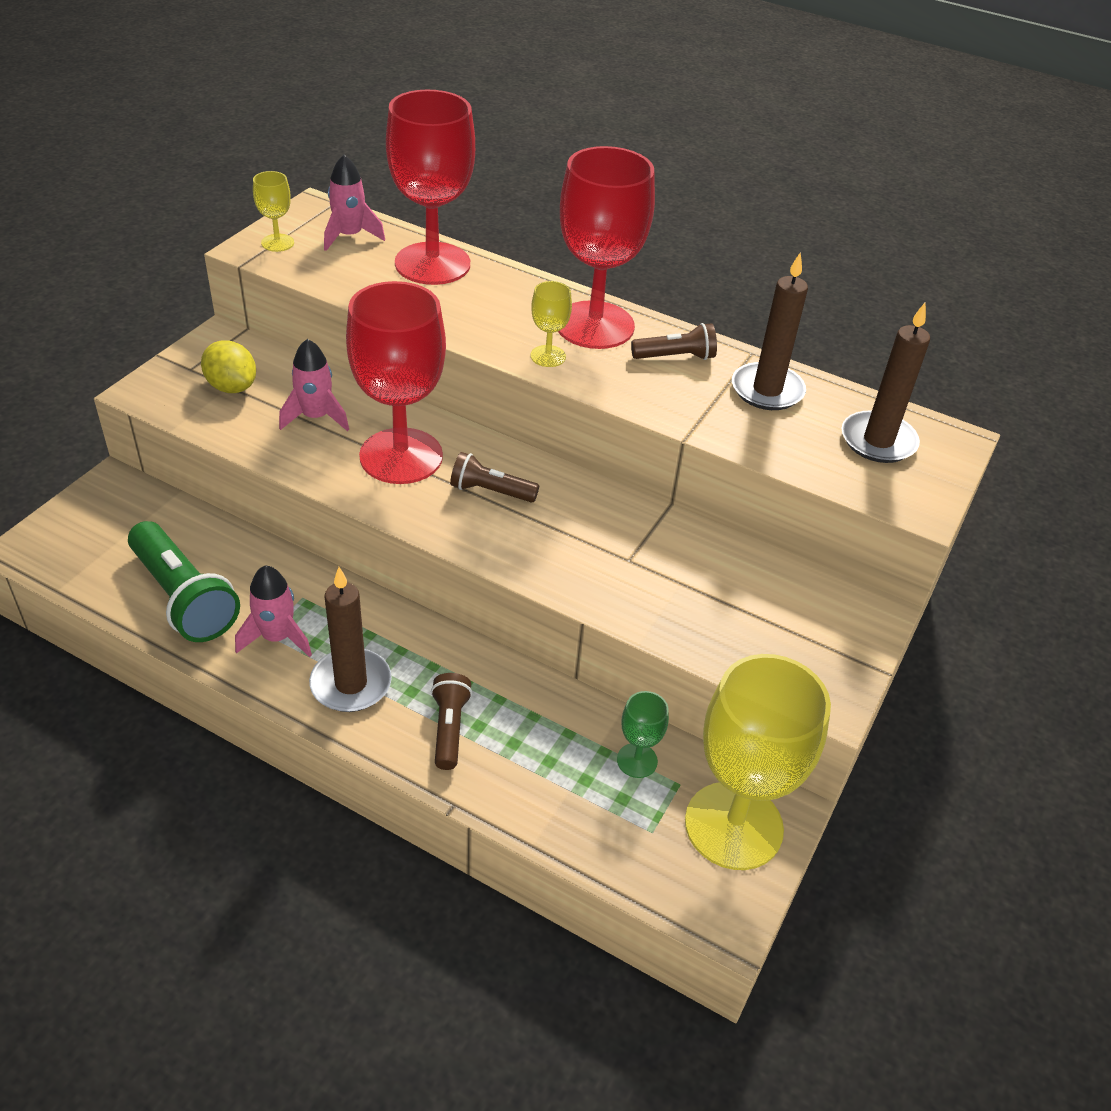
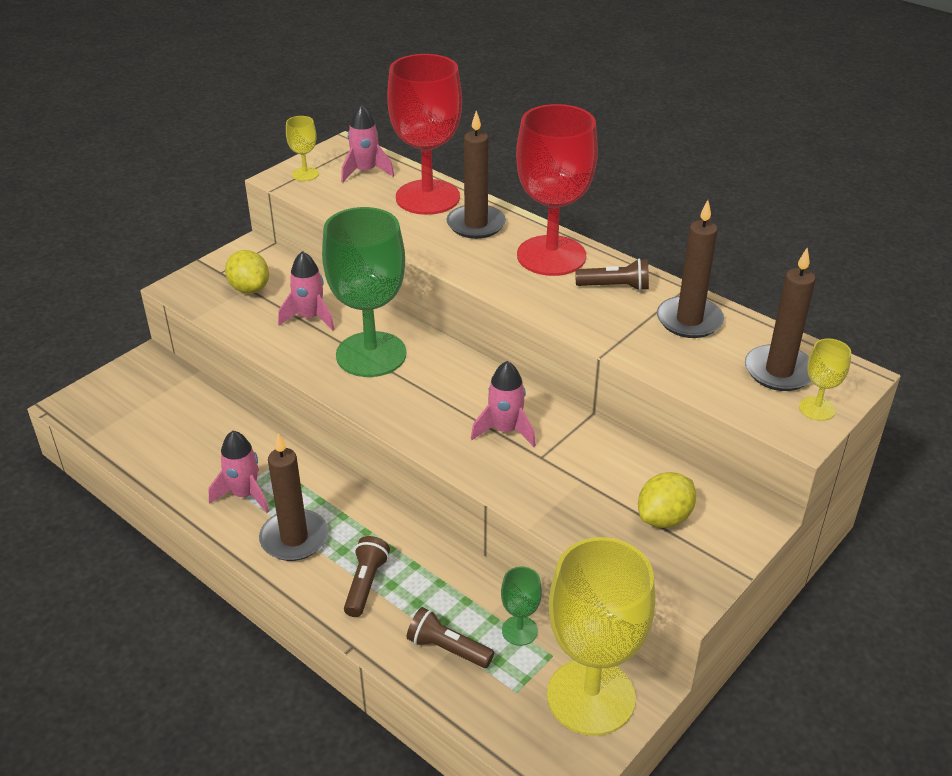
camera: 15 degrees right, 5 degrees down
green flashlight [128,521,240,642] -> none
red goblet [346,281,446,484] -> green goblet [322,207,406,377]
brown flashlight [450,452,539,503] -> brown flashlight moved to [407,607,494,668]
yellow goblet [531,281,572,367] -> yellow goblet moved to [799,338,851,421]
none -> brown candle [446,111,506,239]
none -> pink rocket [471,361,536,447]
none -> yellow lemon [638,472,696,528]

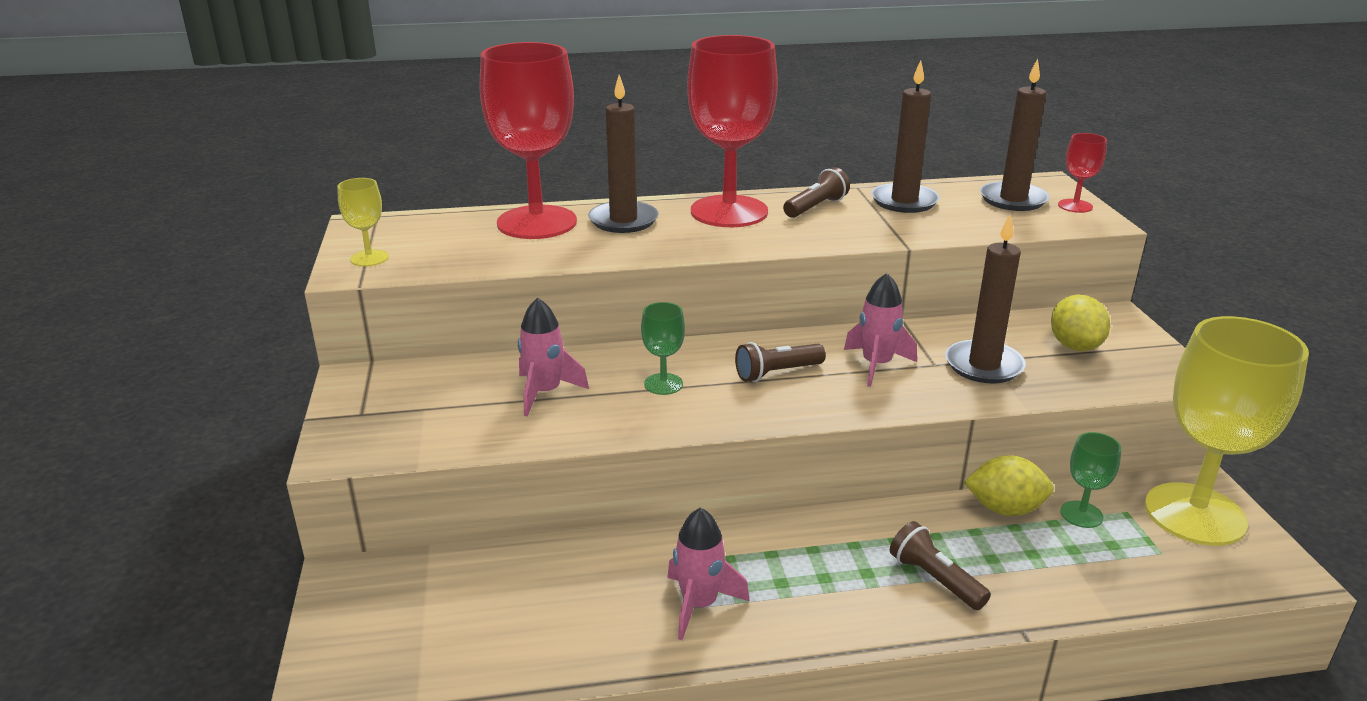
camera: 50 degrees left, 10 degrees down
yellow lemon [225,250,269,294] -> yellow lemon moved to [964,455,1054,516]
brown candle [259,433,328,561] -> brown candle moved to [945,215,1026,383]
green goblet [322,207,406,377] -> green goblet [641,302,685,395], size x0.43
pink rocket [341,105,394,183] -> none
brown flashlight [407,607,494,668] -> brown flashlight moved to [735,342,826,382]
yellow goblet [799,338,851,421] -> red goblet [1058,133,1107,213]

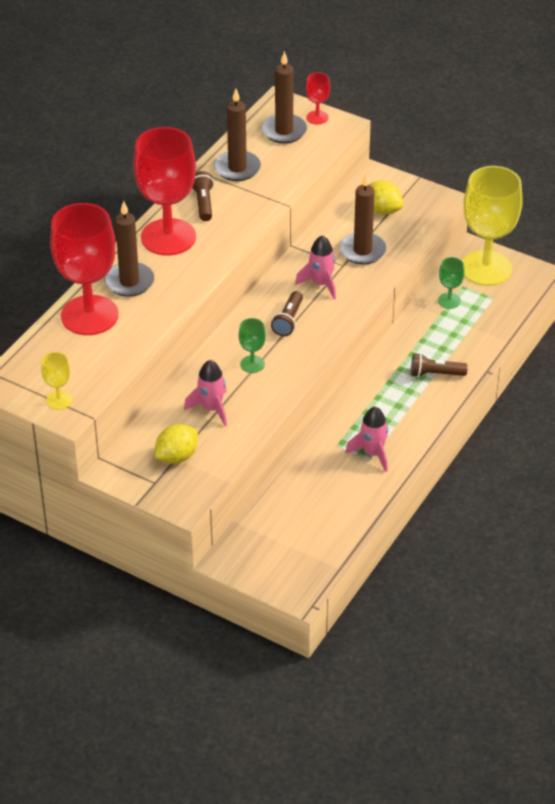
camera: 50 degrees left, 15 degrees up
yellow lemon [964,455,1054,516] -> yellow lemon moved to [155,424,198,464]

